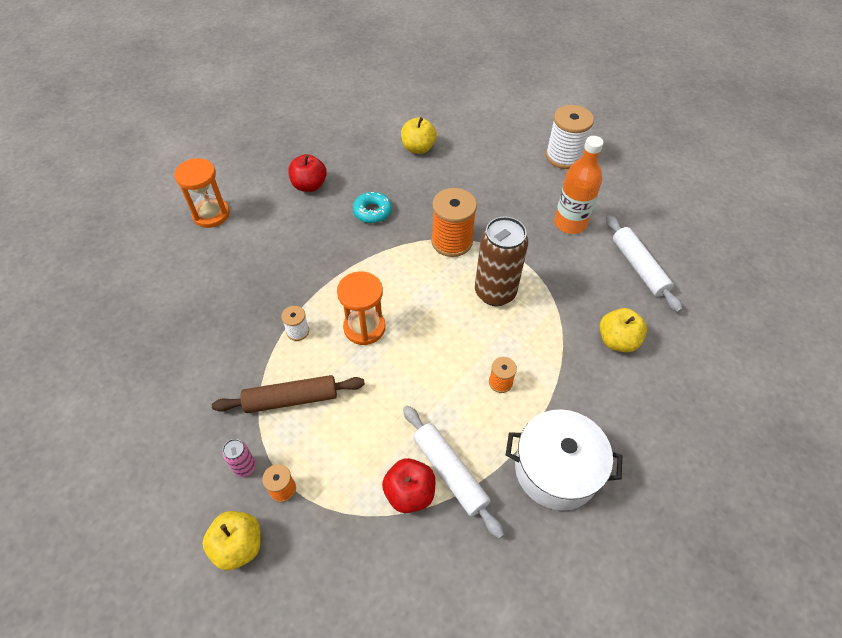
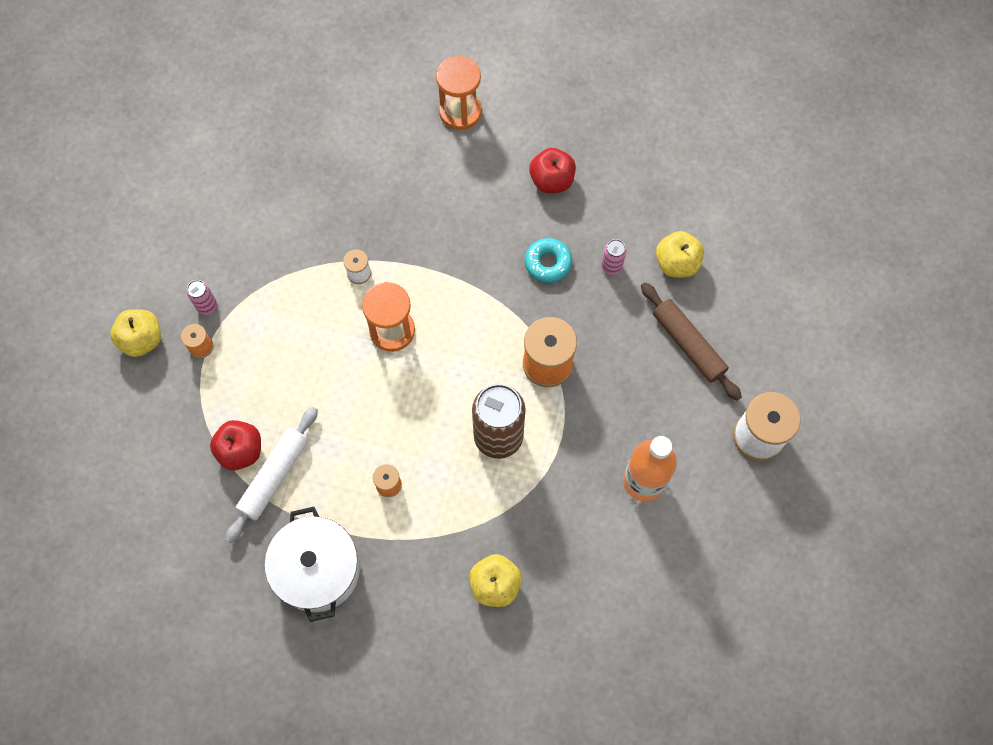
camera: 65 degrees right, 15 degrees up
brown rolling pin [212,375,365,413] -> brown rolling pin moved to [641,282,742,401]
white rolling pin [606,215,682,312] -> none
none -> pink can [602,239,627,275]

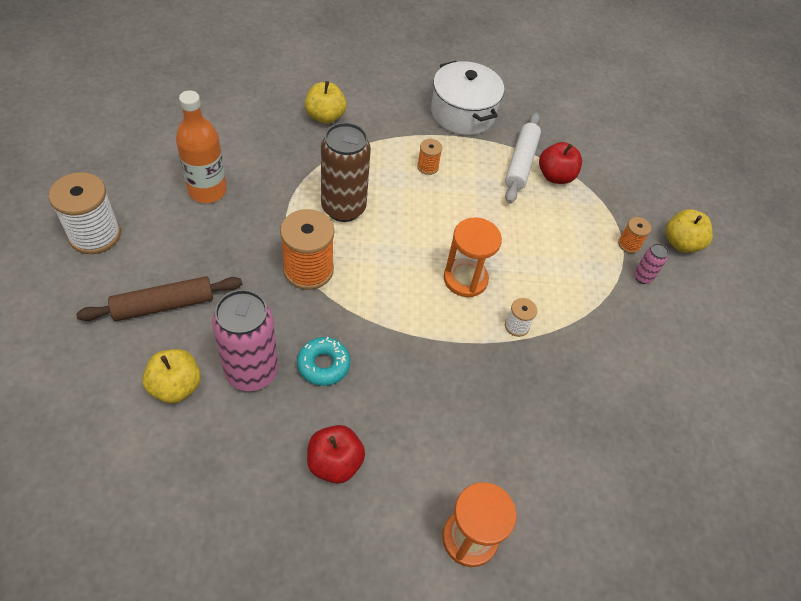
camera: 160 degrees right, 15 degrees down
pink can [602,239,627,275] -> pink can [212,289,278,391], size x2.22
brown rolling pin [641,282,742,401] -> brown rolling pin turned 60 degrees counterclockwise [76,276,242,321]

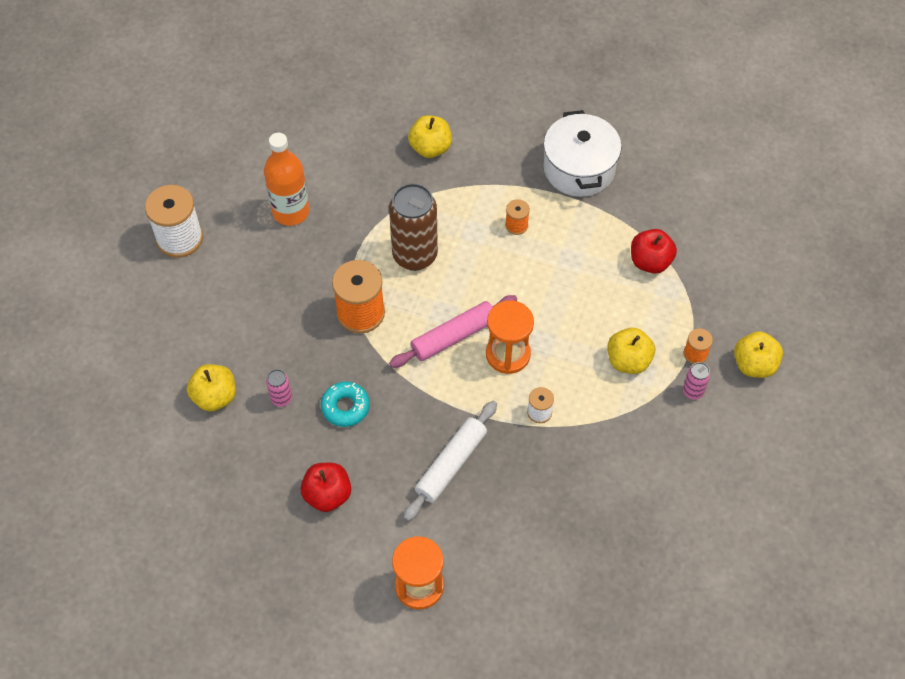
camera: 25 degrees right, 5 degrees up
brown rolling pin [76,276,242,321] -> none
pink can [212,289,278,391] -> pink can [266,369,292,407], size x0.45
white rolling pin [505,112,541,204] -> white rolling pin moved to [404,401,497,521]
none -> pink rolling pin [389,295,517,368]
none -> yellow apple [608,328,655,374]

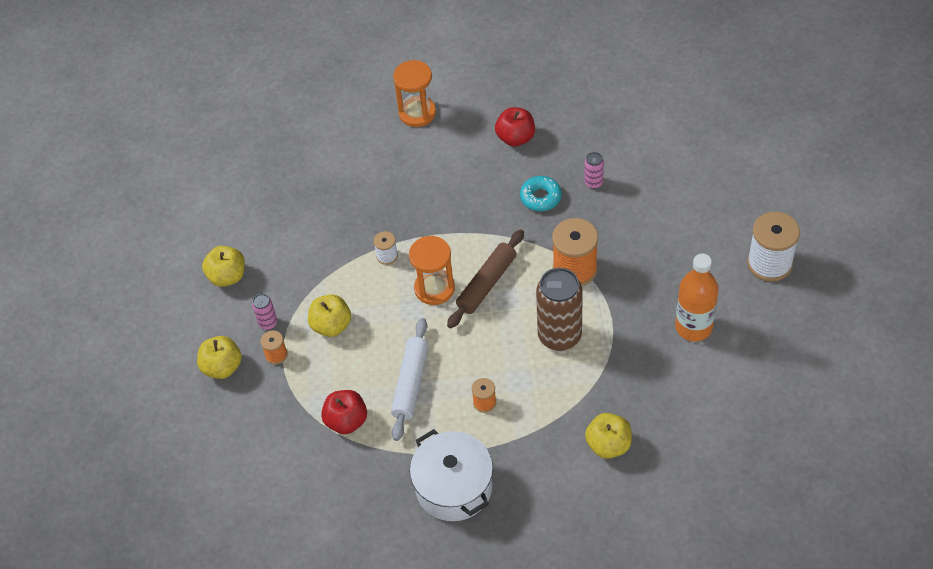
camera: 160 degrees right, 5 degrees down
yellow apple [187,364,236,411] -> yellow apple moved to [202,246,245,287]
pink rolling pin [389,295,517,368] -> brown rolling pin [447,229,524,328]
white rolling pin [404,401,497,521] -> white rolling pin moved to [391,318,428,441]

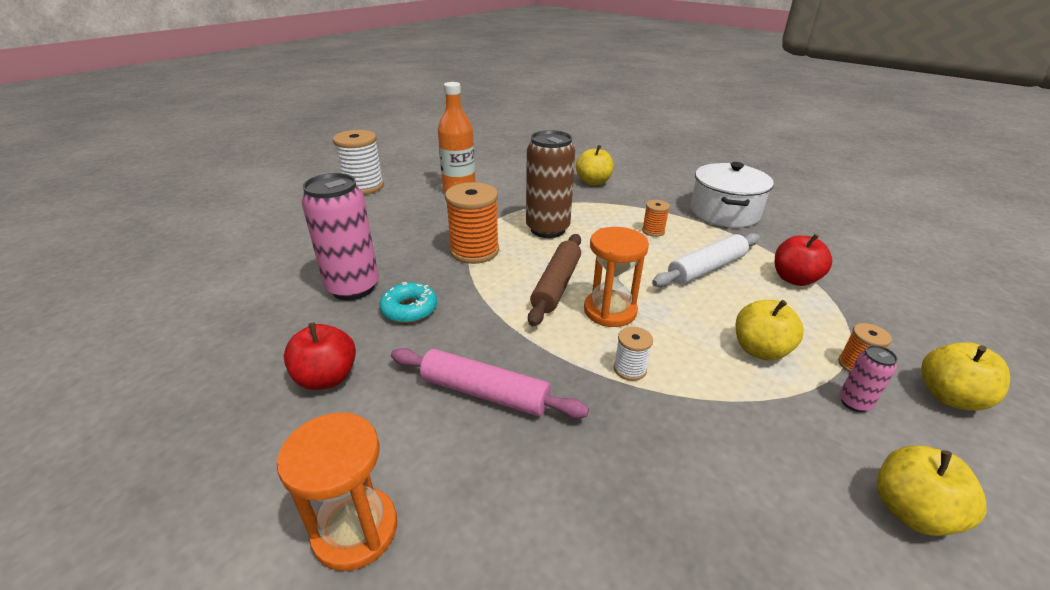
camera: 140 degrees left, 20 degrees down
brown rolling pin [447,229,524,328] -> brown rolling pin turned 60 degrees counterclockwise [528,234,581,326]
pink can [584,152,604,189] -> pink can [302,173,379,300], size x2.22
none -> pink rolling pin [391,348,589,419]

